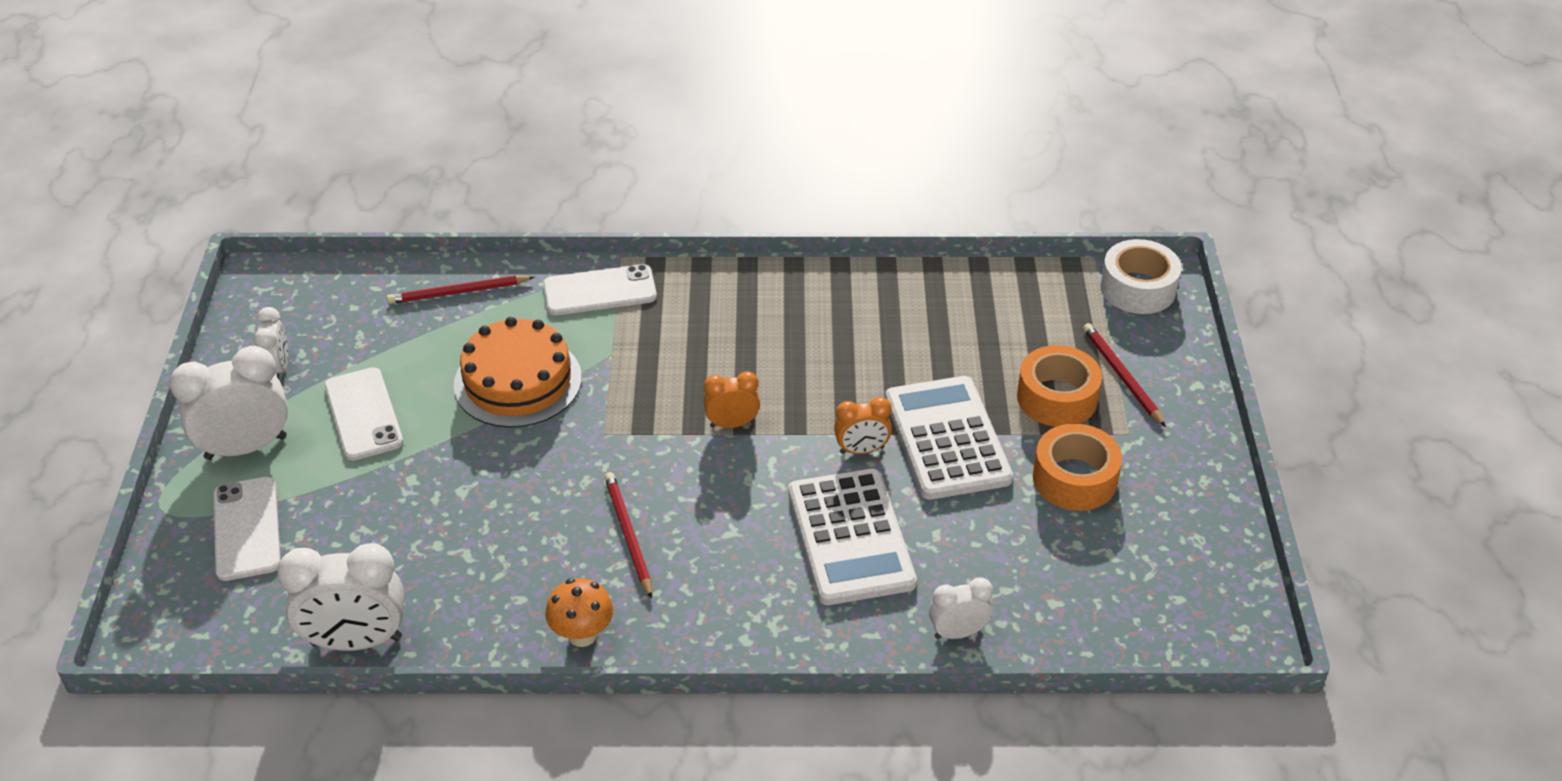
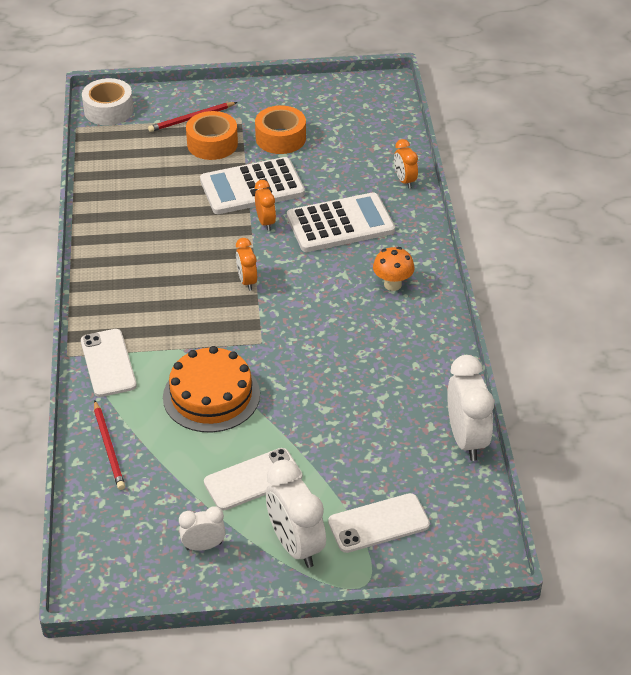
camera: 95 degrees left, 0 degrees up
orange mushroom [545,578,613,647] -> orange mushroom moved to [373,247,415,291]
red pencil [604,472,652,599] -> none
white clock [929,577,993,639] -> orange clock [394,139,418,189]

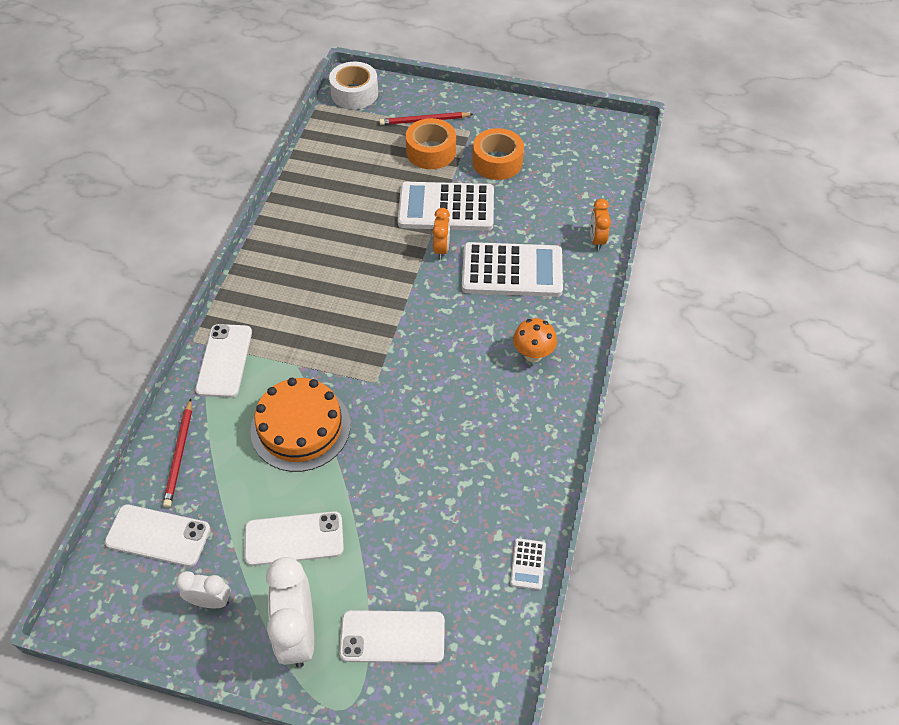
camera: 20 degrees right, 10 degrees up
orange clock [236,238,257,291] -> none
white clock [447,355,494,461] -> white calculator [510,538,546,590]
none -> white phone [105,505,210,567]

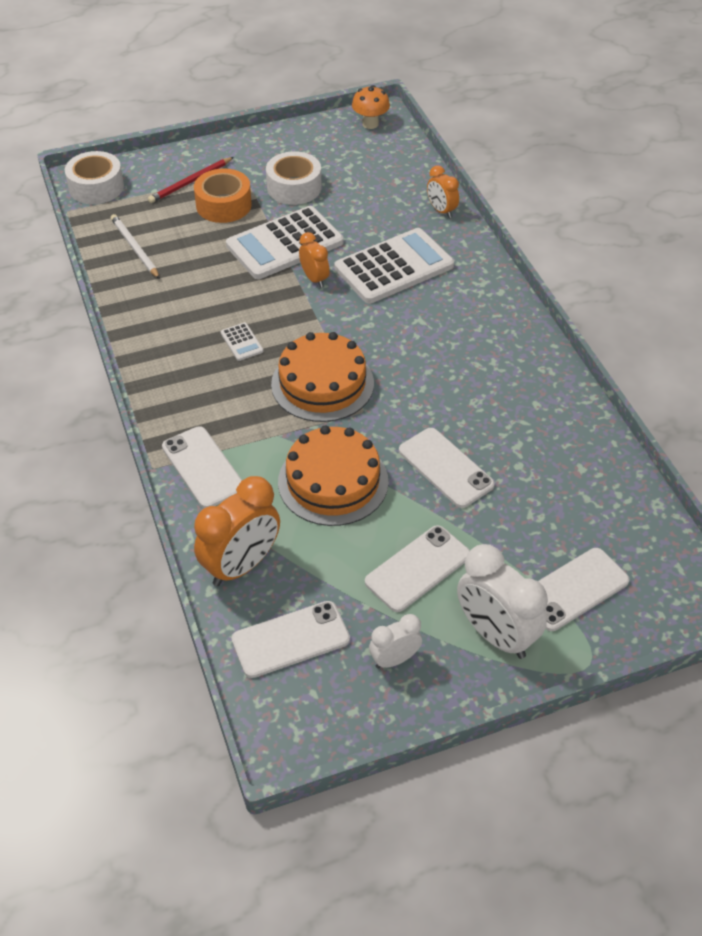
camera: 35 degrees left, 5 degrees down
red pencil [163,399,192,508] -> orange clock [194,476,280,586]
orange tape [473,128,524,180] -> white tape [266,151,322,205]
white calculator [510,538,546,590] -> white calculator moved to [221,322,264,361]
orange mushroom [513,318,557,362] -> orange mushroom moved to [352,85,390,129]
none -> white pencil [111,214,160,279]
none -> orange cake [271,332,374,422]
none -> white phone [399,428,495,508]

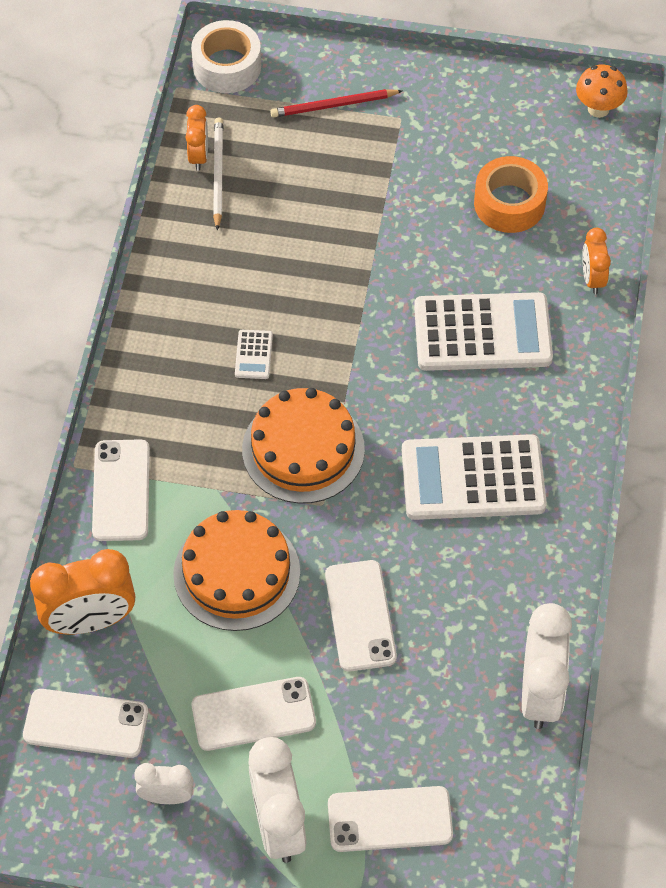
camera: 30 degrees right, 10 degrees up
orange tape [194,168,252,223] -> orange tape moved to [474,156,548,233]
white calculator [226,206,344,279] -> white calculator moved to [402,434,547,520]
white tape [266,151,322,205] -> none
orange clock [299,232,330,288] -> orange clock moved to [186,105,208,171]
none -> white clock [522,603,572,729]

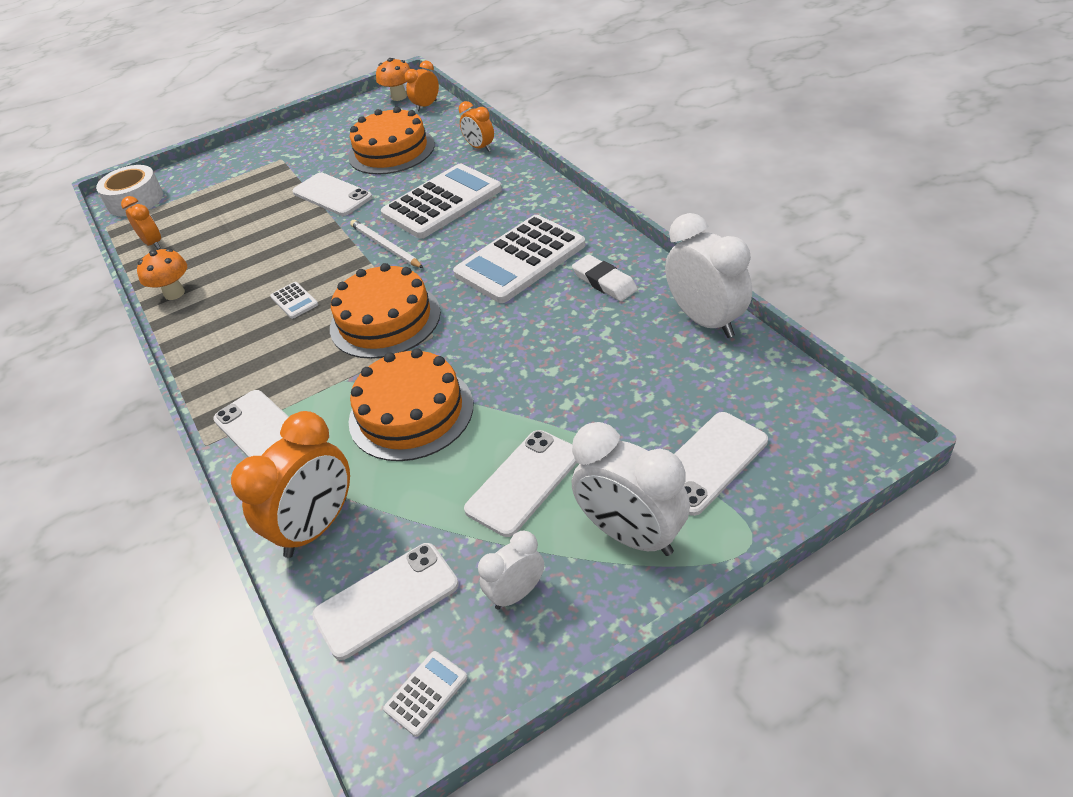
camera: 35 degrees left, 15 degrees down
white pencil [213,117,223,231] -> white pencil moved to [350,220,423,268]
red pencil [270,89,402,117] -> none
white phone [325,560,397,672] -> white phone moved to [293,173,372,216]
orange tape [474,156,548,233] -> orange cake [348,107,435,175]
none -> orange mushroom [137,249,187,300]
none -> white calculator [383,651,468,737]
none -> orange clock [405,61,439,112]
none -> white eraser [572,254,638,301]

